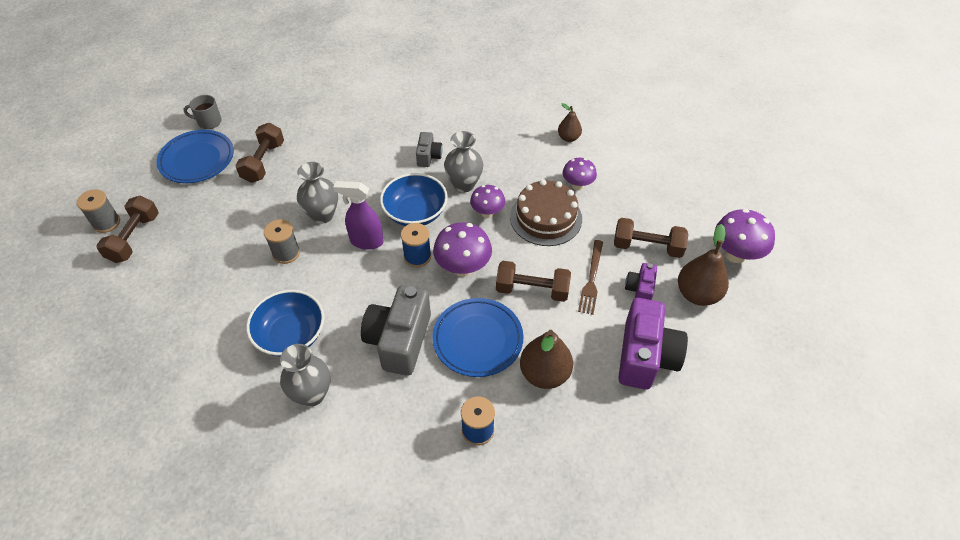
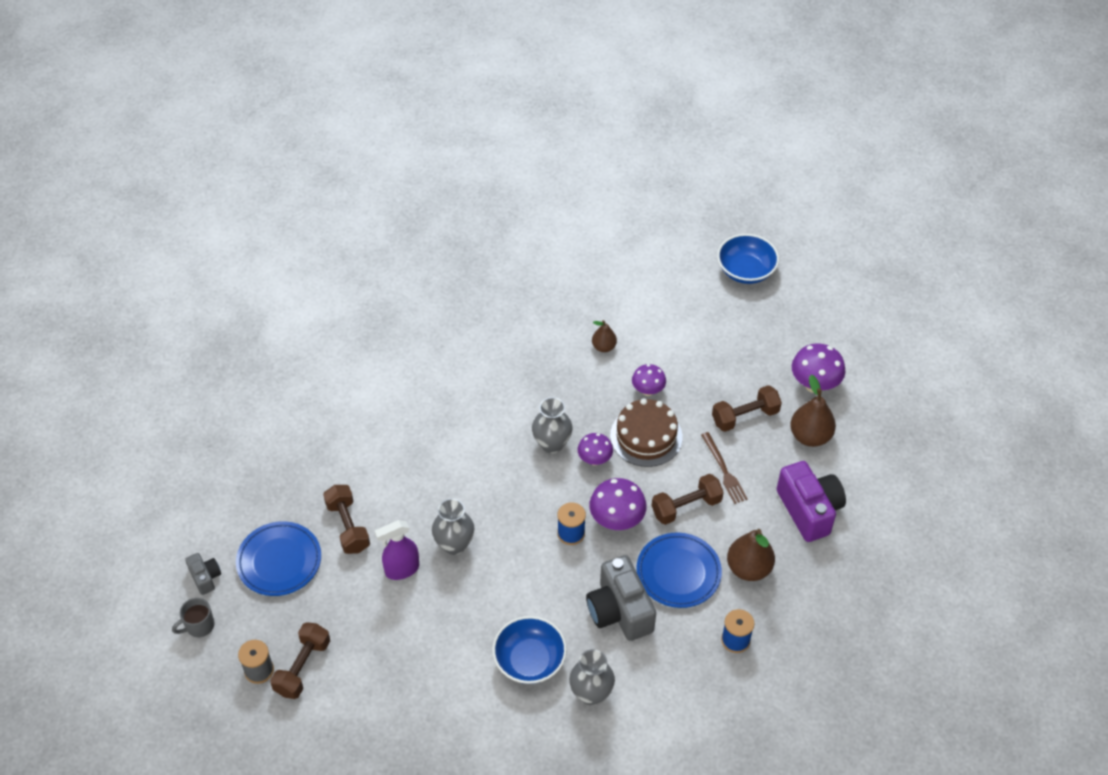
camera: 35 degrees left, 0 degrees up
brown dumbbell [96,195,159,263] -> brown dumbbell turned 45 degrees clockwise [270,622,330,699]
grey mug [184,95,222,129] -> grey mug moved to [172,598,215,637]
grey spool [264,219,300,264] -> none
purple spray bottle [333,181,384,250] -> purple spray bottle moved to [375,520,419,580]
blue bowl [380,173,448,226] -> blue bowl moved to [717,234,779,284]
grey camera [416,132,443,167] -> grey camera moved to [185,553,221,595]
purple camera [625,263,657,300] -> none

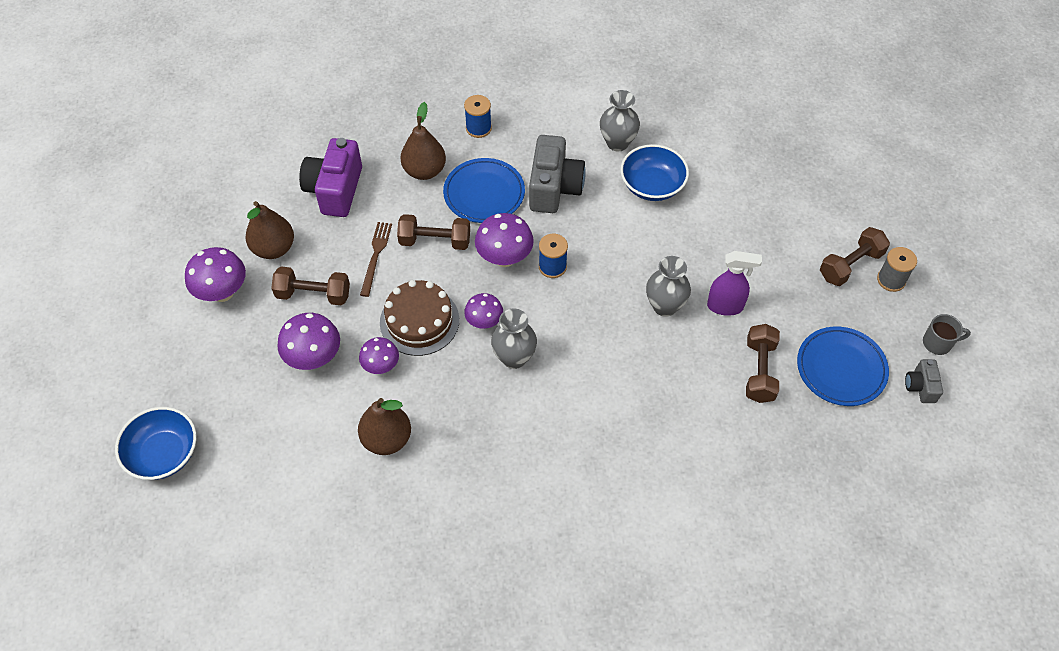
camera: 150 degrees left, 5 degrees up
brown pear [592,320,617,352] -> brown pear [358,398,411,455], size x1.70
none -> purple mushroom [277,313,340,370]

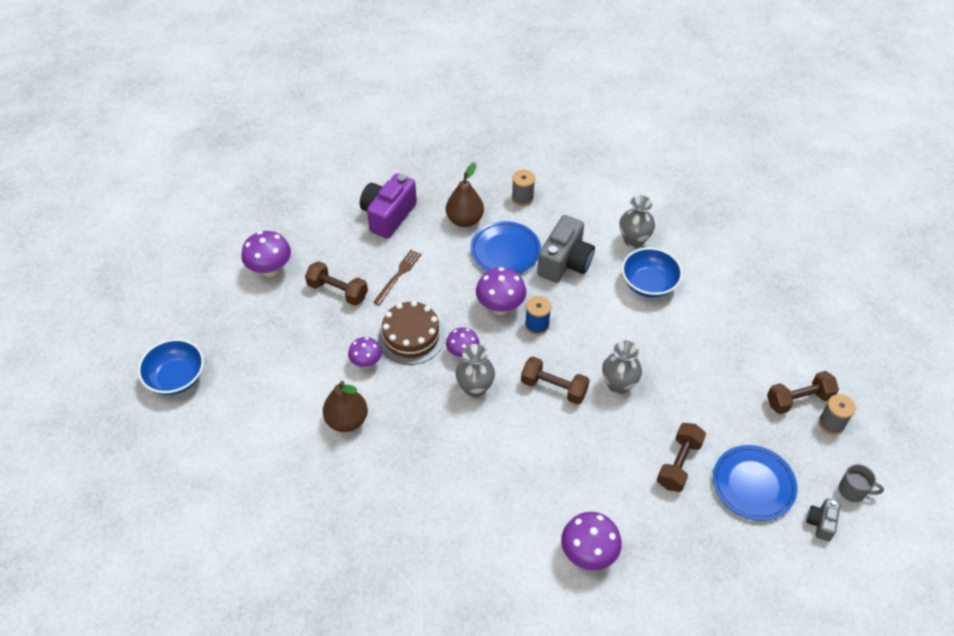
camera: 20 degrees right, 5 degrees down
brown pear [246,201,294,259] -> none
purple mushroom [277,313,340,370] -> purple mushroom moved to [561,512,622,571]
brown dumbbell [397,214,470,250] -> brown dumbbell moved to [521,357,589,404]
blue spool [464,95,492,138] -> grey spool [512,170,535,206]
purple spray bottle [707,251,762,316] -> none

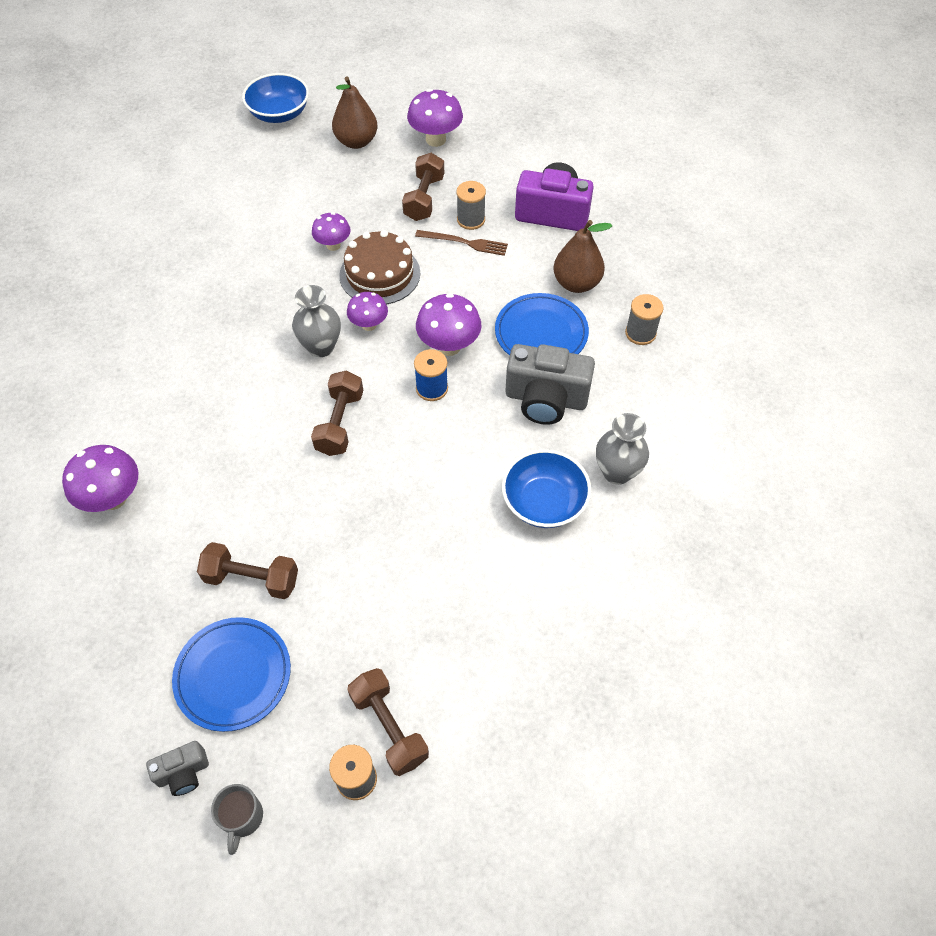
camera: 75 degrees right, 5 degrees up
brown pear [323,381,368,432] -> brown pear moved to [332,76,378,149]
grey vase [602,340,642,394] -> none
grey camera [806,498,841,541] -> grey camera turned 150 degrees clockwise [146,741,209,796]
none -> grey spool [457,181,486,230]

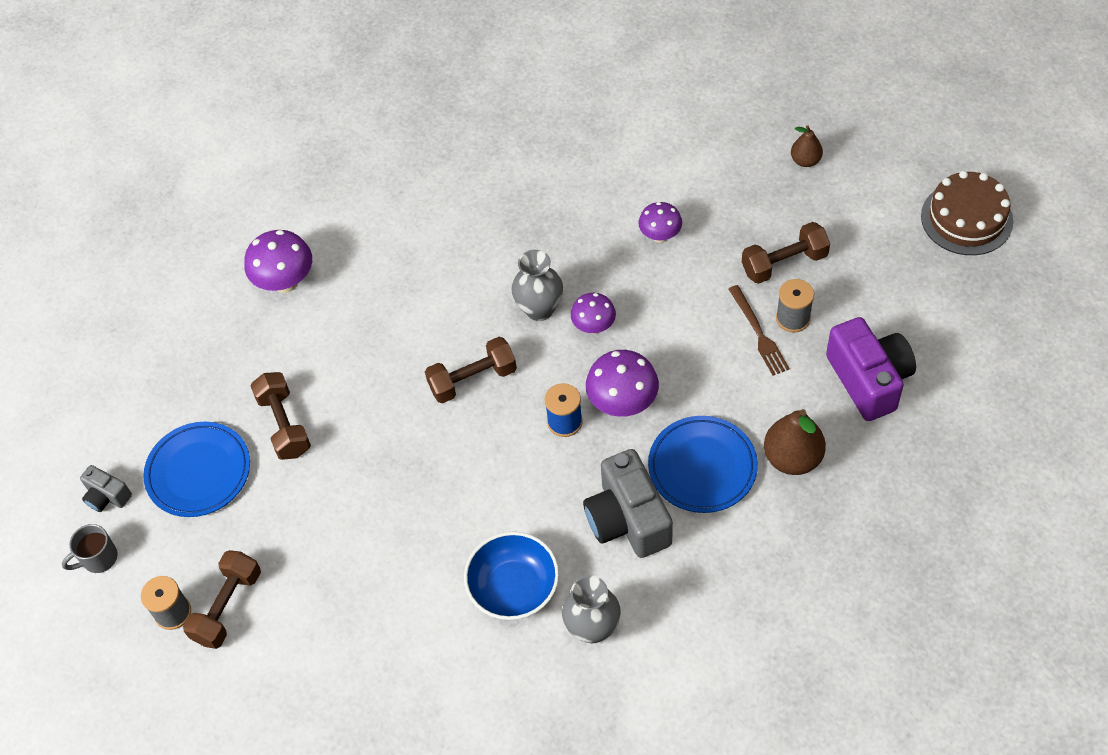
camera: 60 degrees right, 0 degrees up
blue bowl [242,73,309,123] -> none
brown pear [332,76,378,149] -> brown pear [791,125,823,167], size x0.59
brown cake [339,230,420,305] -> brown cake moved to [921,171,1013,255]
purple mushroom [407,89,463,147] -> none
grey spool [625,294,664,345] -> none

